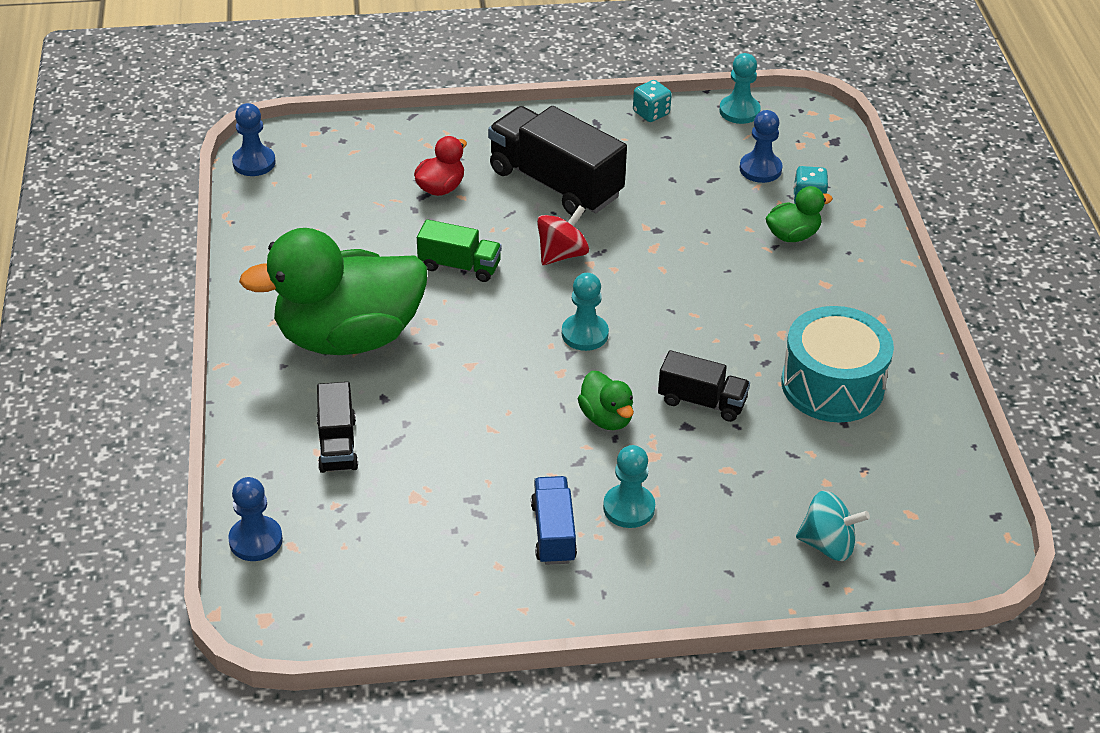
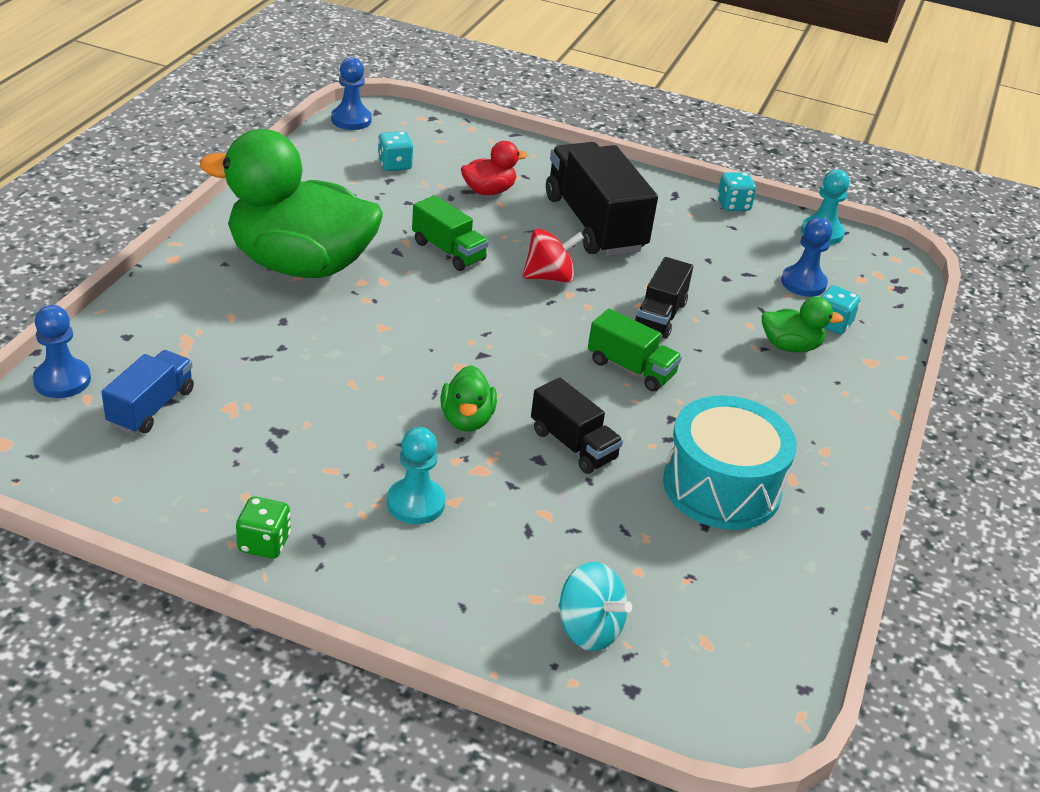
camera: 25 degrees right, 5 degrees down
black truck [317,382,358,473] -> black truck moved to [634,257,693,339]
blue truck [531,476,577,565] -> blue truck moved to [101,350,194,434]
turquoise pawn [562,273,609,351] -> none
none -> green dice [236,497,291,559]
none -> turquoise dice [378,131,413,171]
none -> green truck [588,309,682,392]

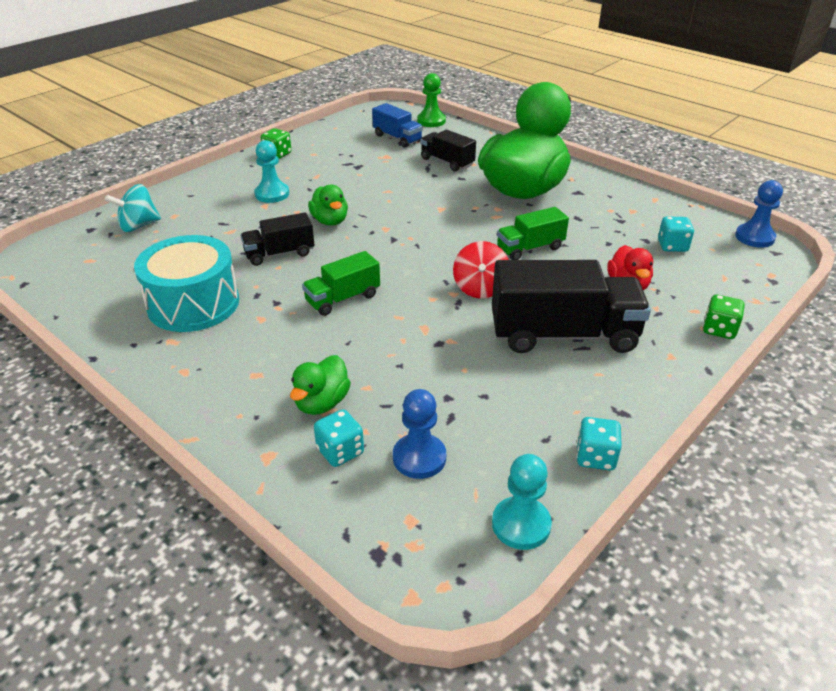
camera: 115 degrees right, 0 degrees up
blue pawn [33,305,91,398] -> green pawn [417,73,446,127]
green duck [441,365,497,432] -> green duck turned 135 degrees counterclockwise [308,184,348,226]
black truck [634,257,693,339] -> black truck moved to [420,130,476,172]
none -> green dice [703,295,745,339]

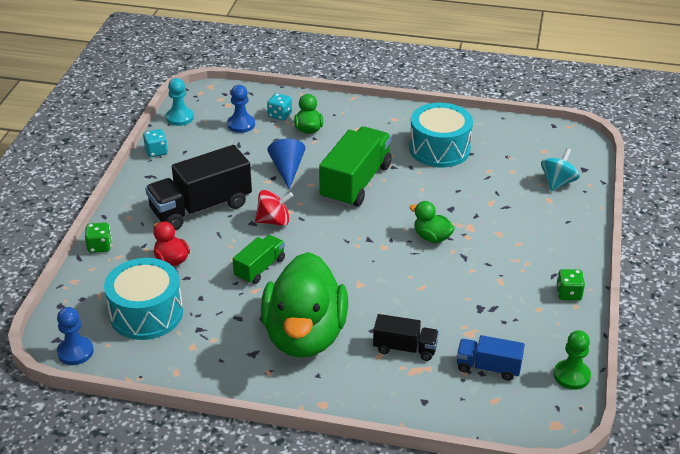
camera: 150 degrees right, 0 degrees up
black truck [241,212,315,266] -> none
turquoise pawn [254,140,289,203] -> none
green truck [302,251,380,316] -> green truck [319,126,392,207], size x1.83
green pawn [417,73,446,127] -> green pawn moved to [554,330,591,390]
red spinning top [453,241,509,299] -> red spinning top turned 105 degrees clockwise [255,190,293,226]
turquoise dice [658,216,694,252] -> turquoise drum [104,258,183,340]
none -> blue cone [267,139,305,190]

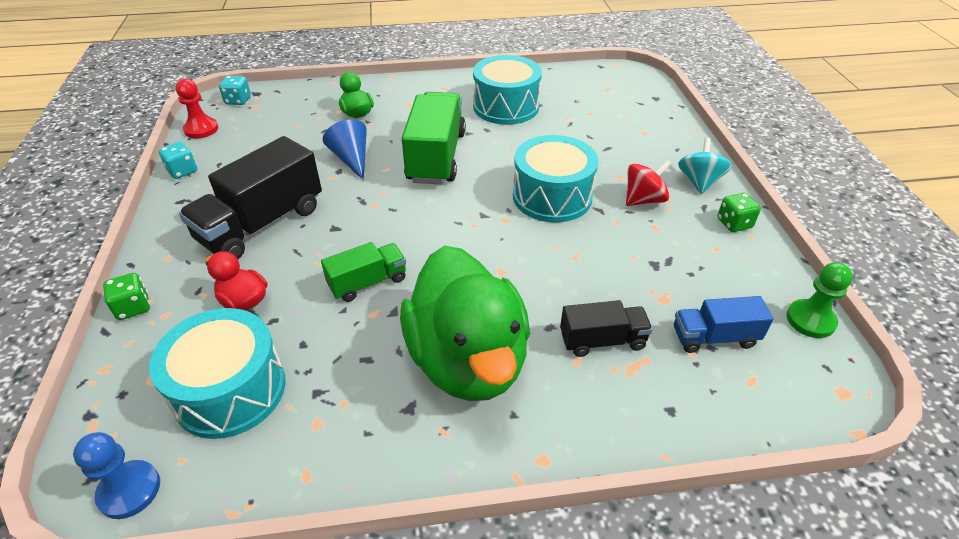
camera: 20 degrees left, 5 degrees up
turquoise pawn [166,78,194,126] -> red pawn [176,79,218,139]
blue pawn [227,85,255,133] -> none
green truck [233,235,285,284] -> green truck turned 45 degrees clockwise [321,242,406,302]
red spinning top [255,190,293,226] -> red spinning top moved to [626,160,672,206]
turquoise dice [267,93,292,121] -> turquoise dice moved to [219,76,251,105]
green duck [409,201,455,243] -> turquoise drum [513,135,599,222]
turquoise spinning top [541,148,580,191] -> turquoise spinning top moved to [678,138,732,194]

